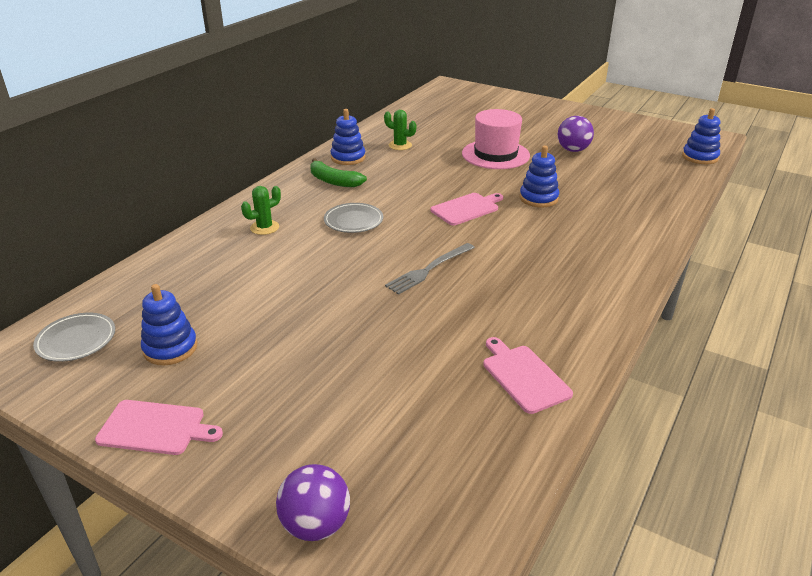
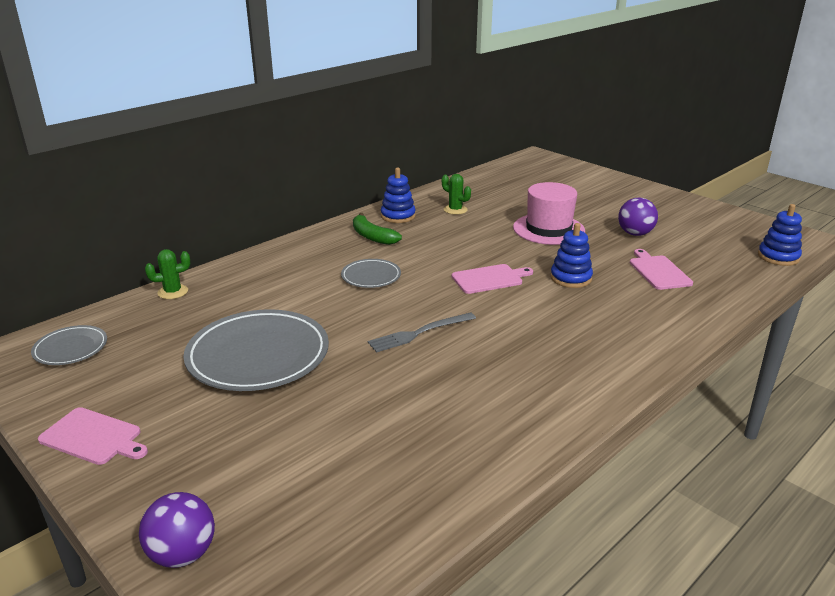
camera: 15 degrees right, 5 degrees down
blue stacking toy [141,284,197,365] -> none
green cactus [241,186,281,235] -> green cactus moved to [145,249,190,299]
pink cutting board [483,337,573,414] -> pink cutting board moved to [630,249,693,290]
none -> grey plate [184,309,329,391]

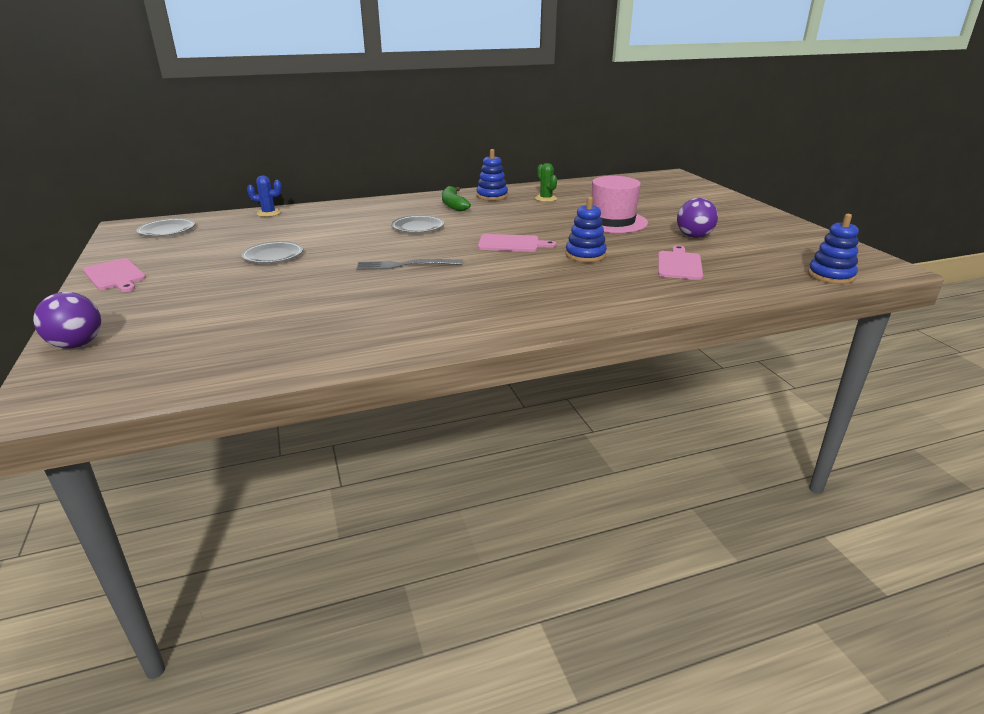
camera: 25 degrees right, 0 degrees up
green cactus [145,249,190,299] -> blue cactus [247,176,282,217]
grey plate [184,309,329,391] -> grey plate [241,241,303,263], size x0.51

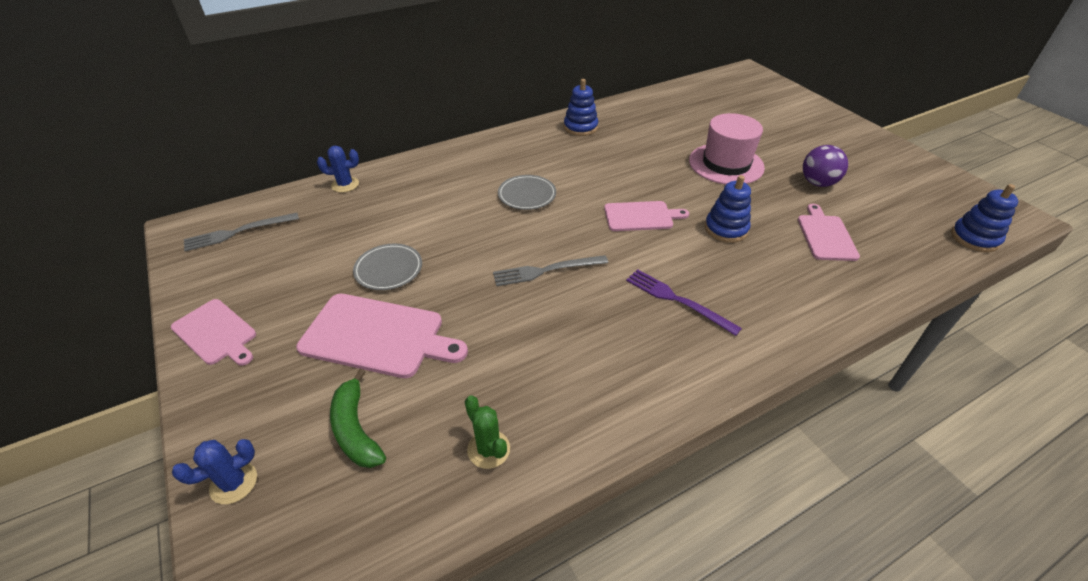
camera: 10 degrees left, 15 degrees up
purple ball [33,292,101,348] -> blue cactus [172,439,257,504]
grey plate [136,218,195,236] -> grey fork [184,213,299,251]
green banana [442,186,471,211] -> green banana moved to [330,369,386,468]
green cactus [535,163,557,202] -> green cactus moved to [465,396,510,469]
none -> pink cutting board [296,294,468,378]
none -> purple fork [626,269,742,336]

